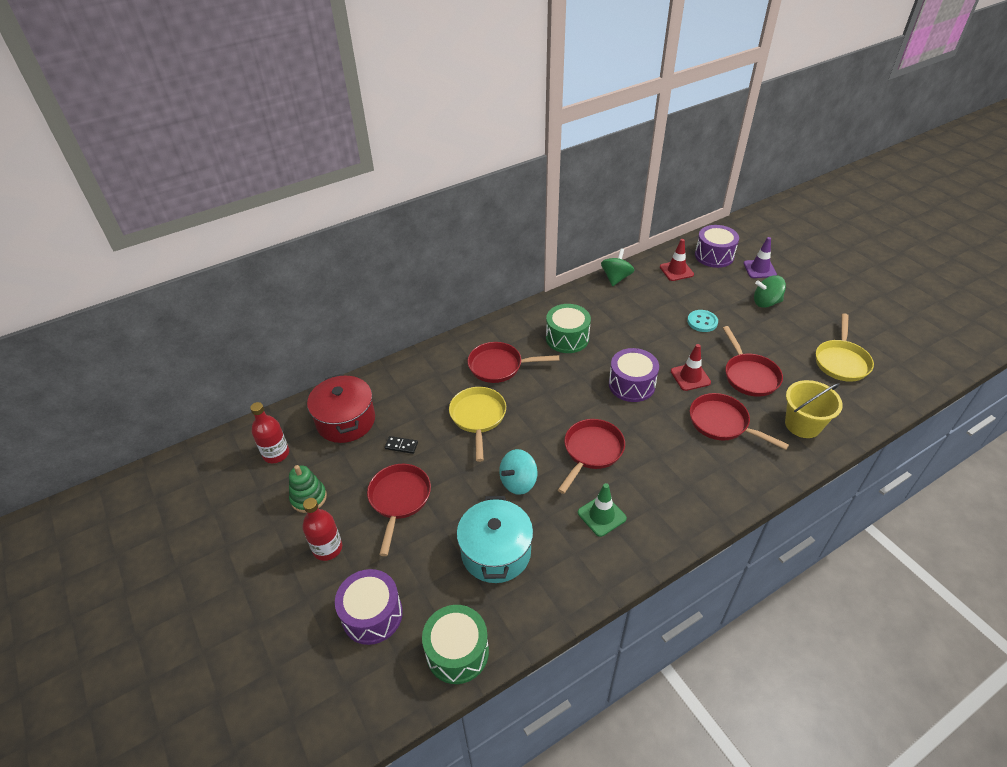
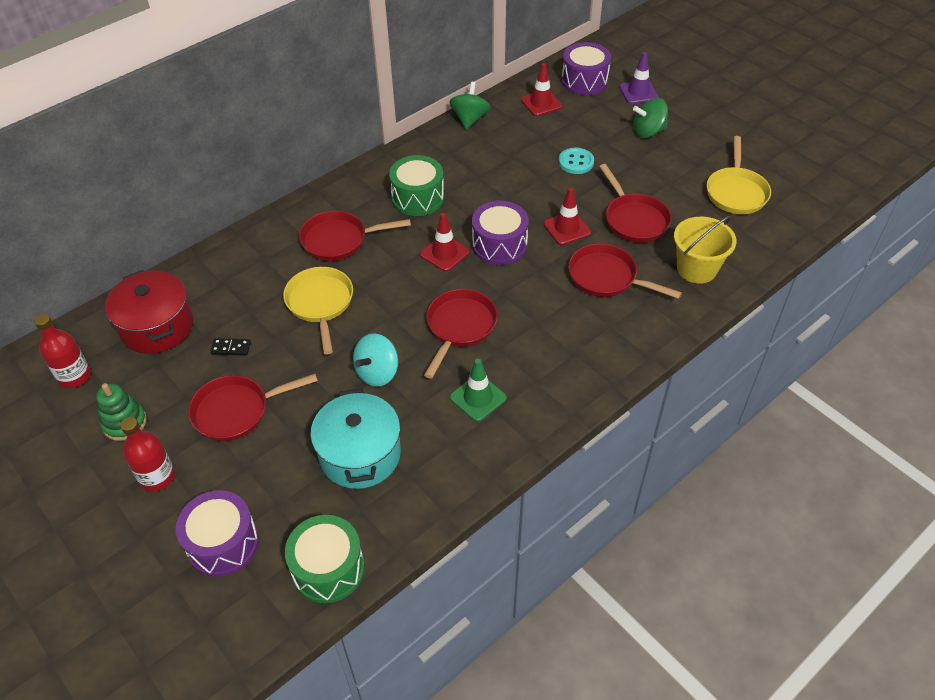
camera: 10 degrees left, 5 degrees up
red pan [367,464,431,556] -> red pan turned 105 degrees counterclockwise [188,374,318,441]
none -> red traffic cone [420,213,470,272]

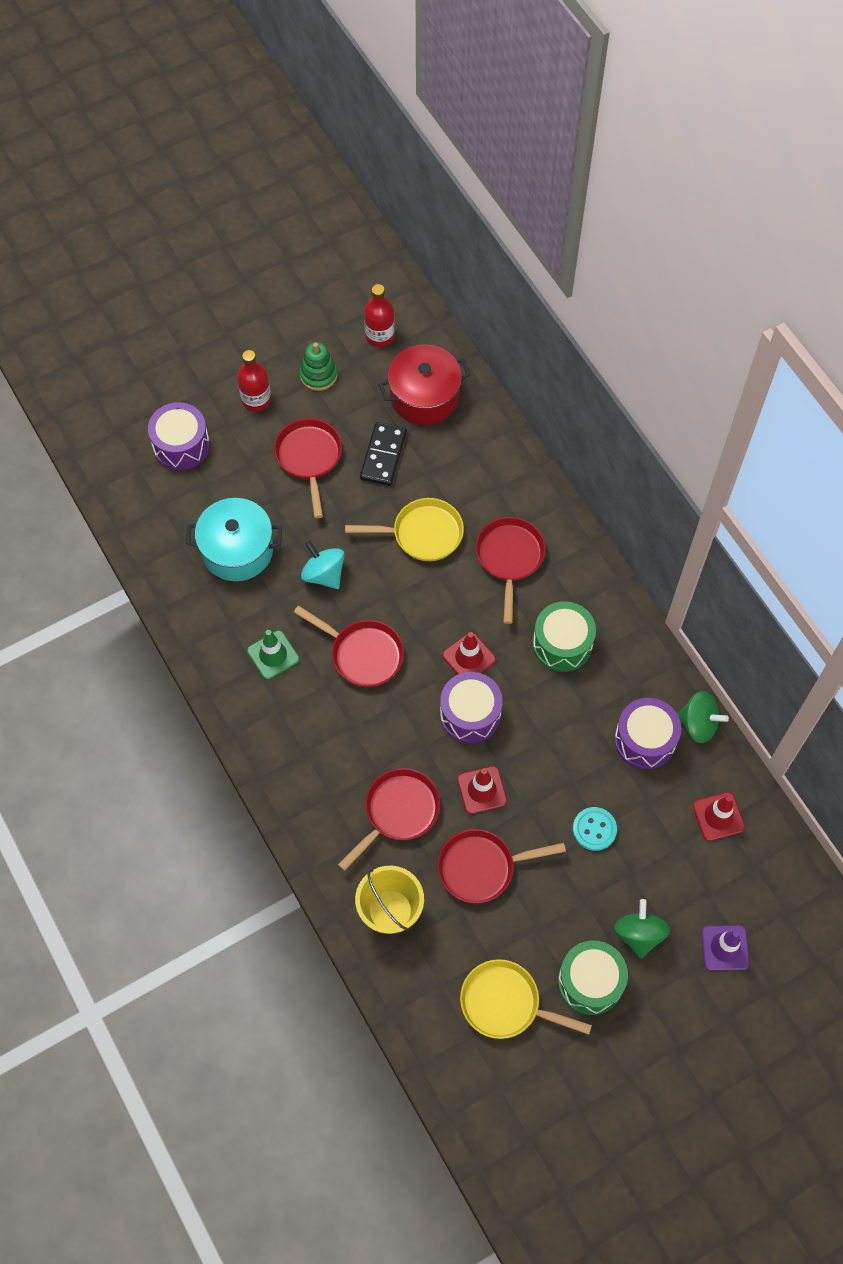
camera: 100 degrees right, 15 degrees up
black domino [210,338,251,356] -> black domino [360,422,407,486], size x1.89
green drum [285,515,365,603] -> green drum moved to [558,940,628,1015]
purple drum [561,42,611,95] -> purple drum moved to [614,698,681,769]

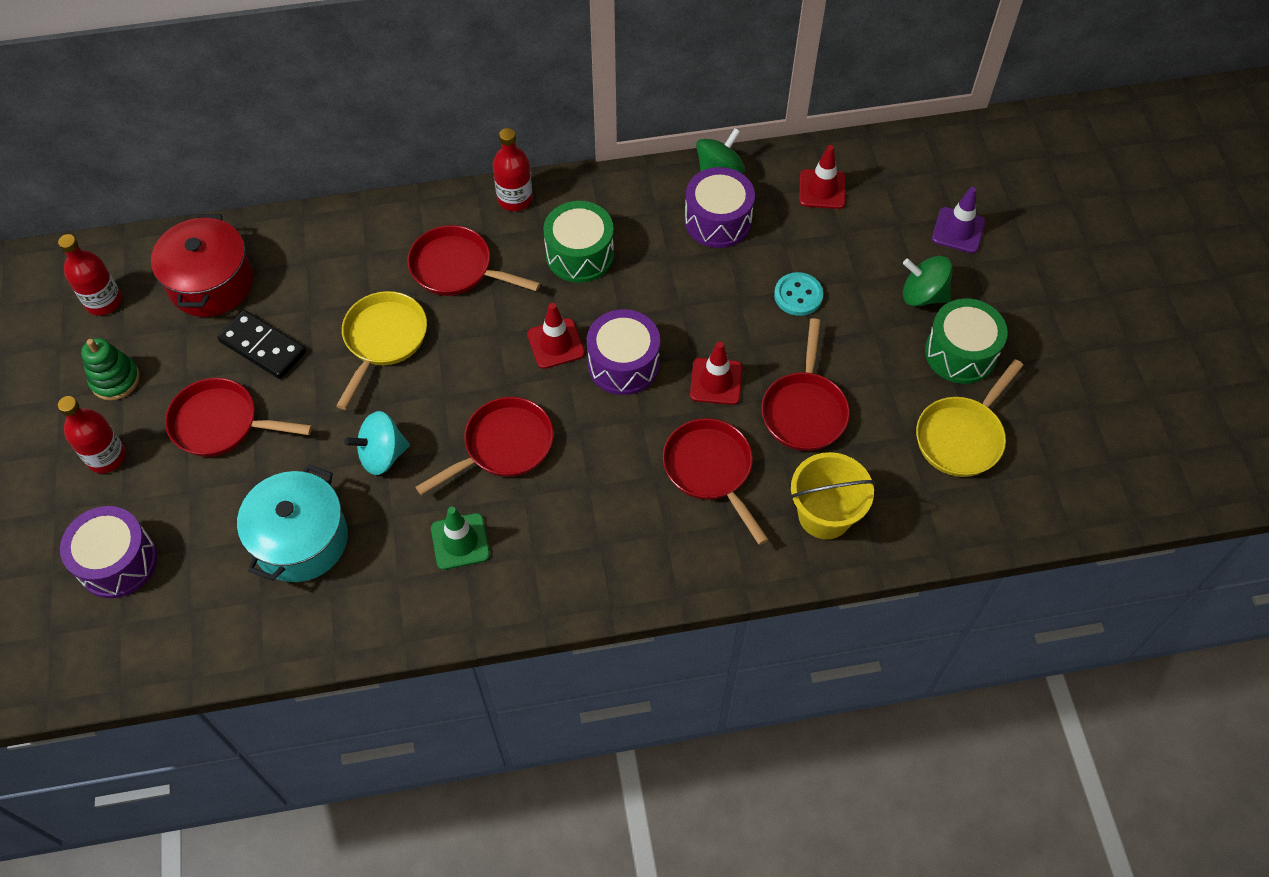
camera: 70 degrees left, 5 degrees down
none -> red bottle [493,128,533,211]

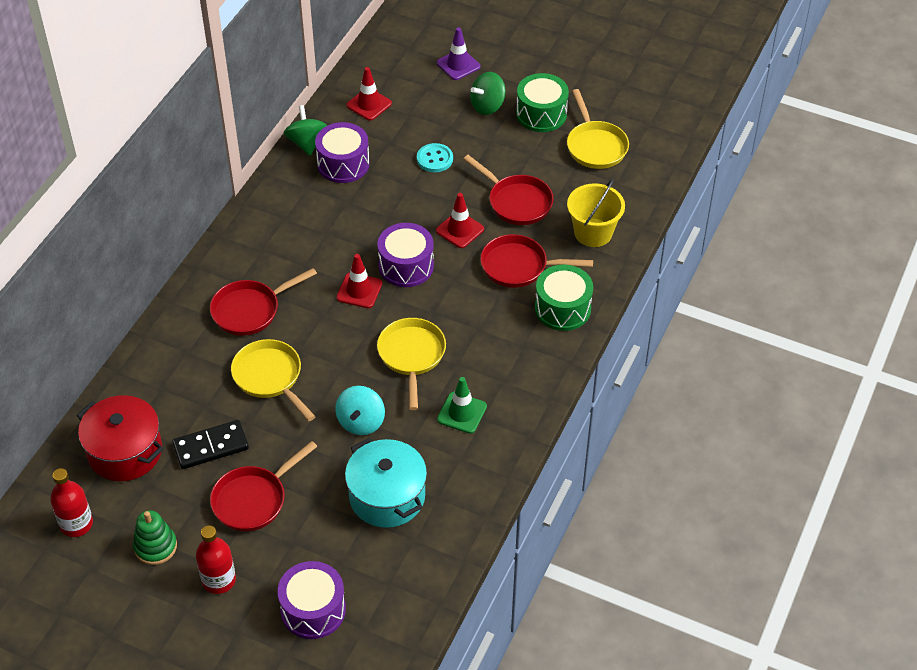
camera: 55 degrees left, 10 degrees down
red pan [416,397,554,495] -> yellow pan [377,318,446,410]
red bottle [493,128,533,211] -> none
green drum [543,201,614,283] -> green drum moved to [535,264,593,331]

